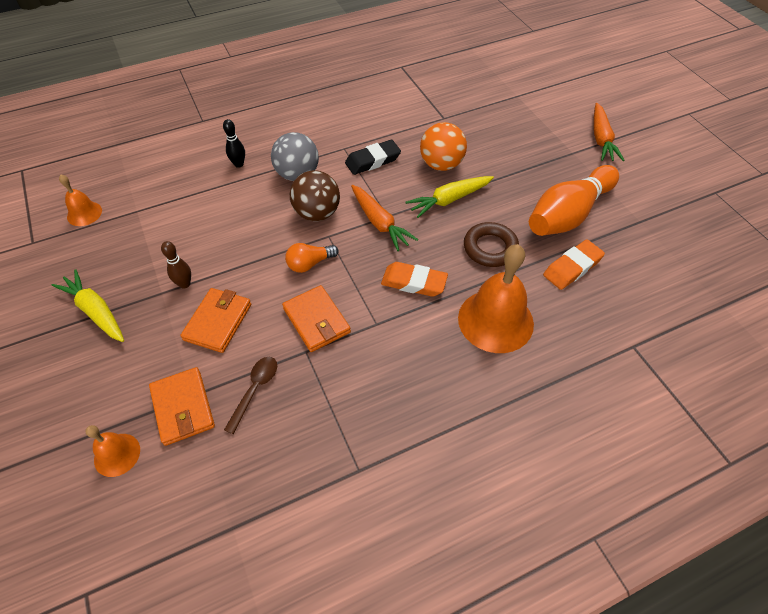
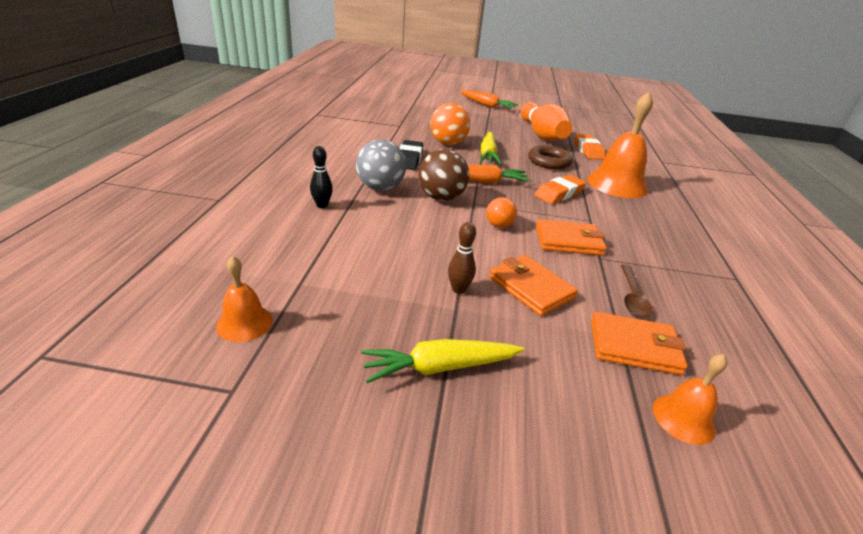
camera: 60 degrees left, 20 degrees down
brown spoon [224,357,277,434] -> brown spoon turned 135 degrees counterclockwise [621,264,652,318]

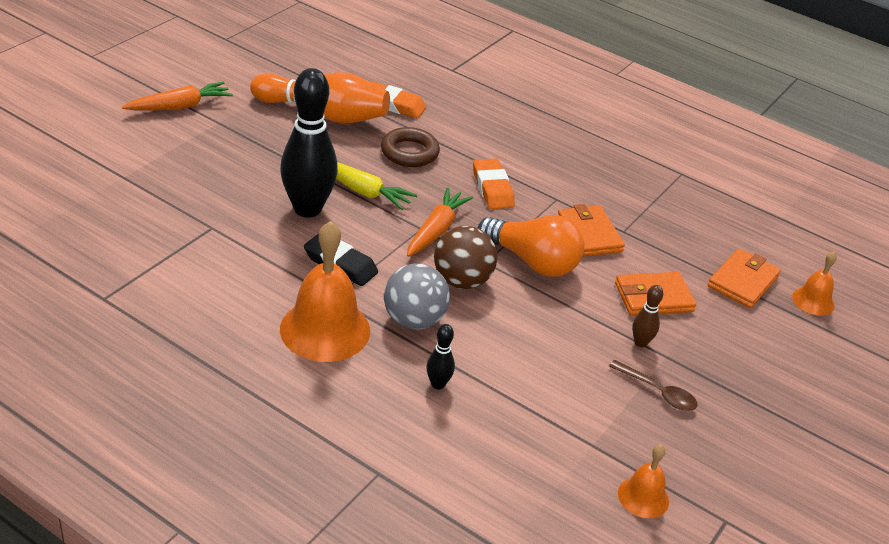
camera: 65 degrees left, 5 degrees up
yellow carrot [361,339,524,383] -> none
orange ball [430,103,470,145] -> black bowling pin [280,68,338,218]
orange light bulb [486,197,517,228] -> orange light bulb [478,215,584,277], size x1.79
orange wallet [536,219,607,256] -> orange wallet turned 45 degrees counterclockwise [558,204,625,257]
orange bell [587,92,653,198] -> orange bell moved to [280,221,370,362]
brown spoon [621,264,652,318] -> brown spoon moved to [609,360,698,411]

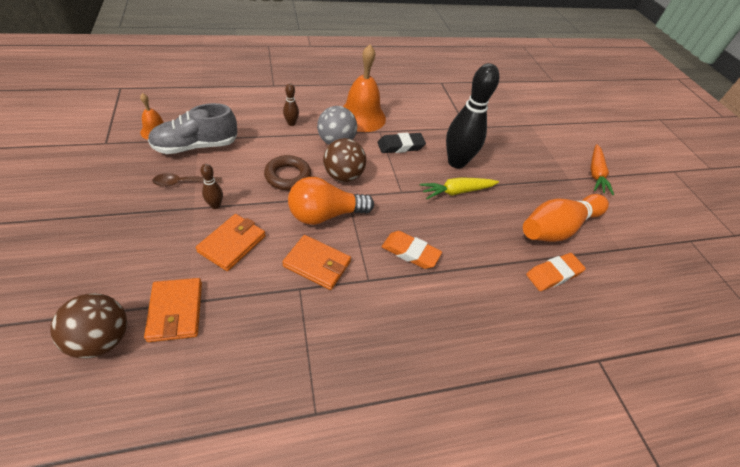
camera: 130 degrees right, 10 degrees up
brown ring [381,127,440,167] -> brown ring moved to [264,155,311,190]
orange carrot [407,188,473,257] -> none
black bowling pin [426,324,455,389] -> brown bowling pin [283,83,299,126]
orange bell [792,252,837,316] -> brown ball [50,293,127,359]
none -> grey shoe [148,103,237,154]

